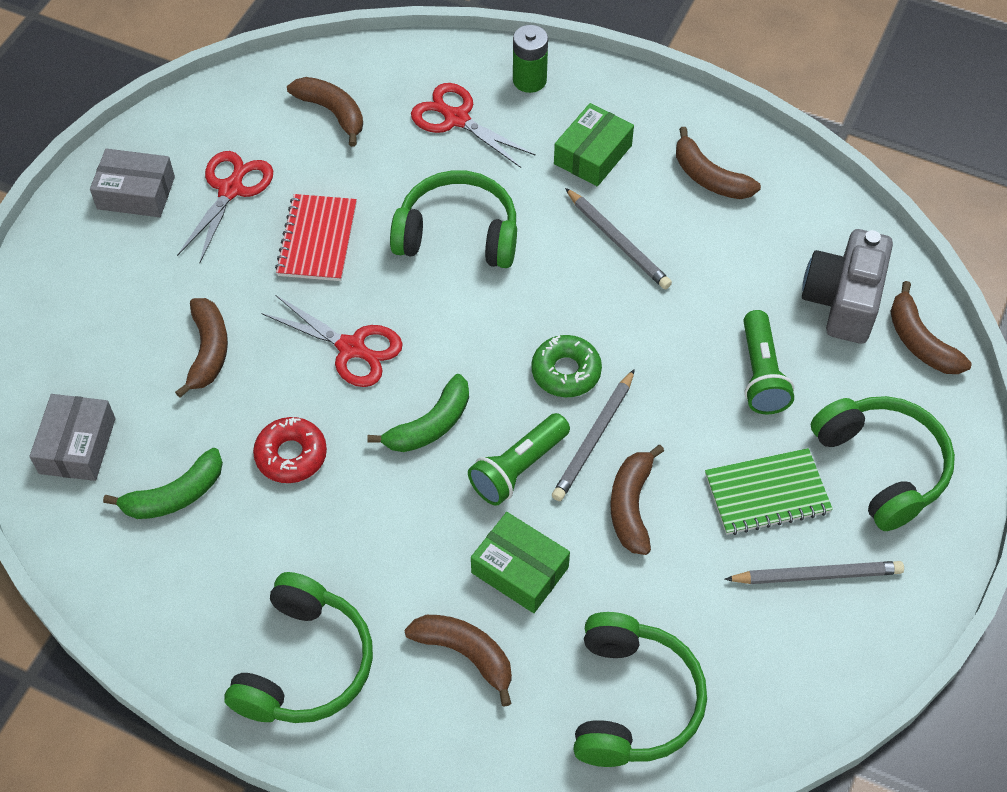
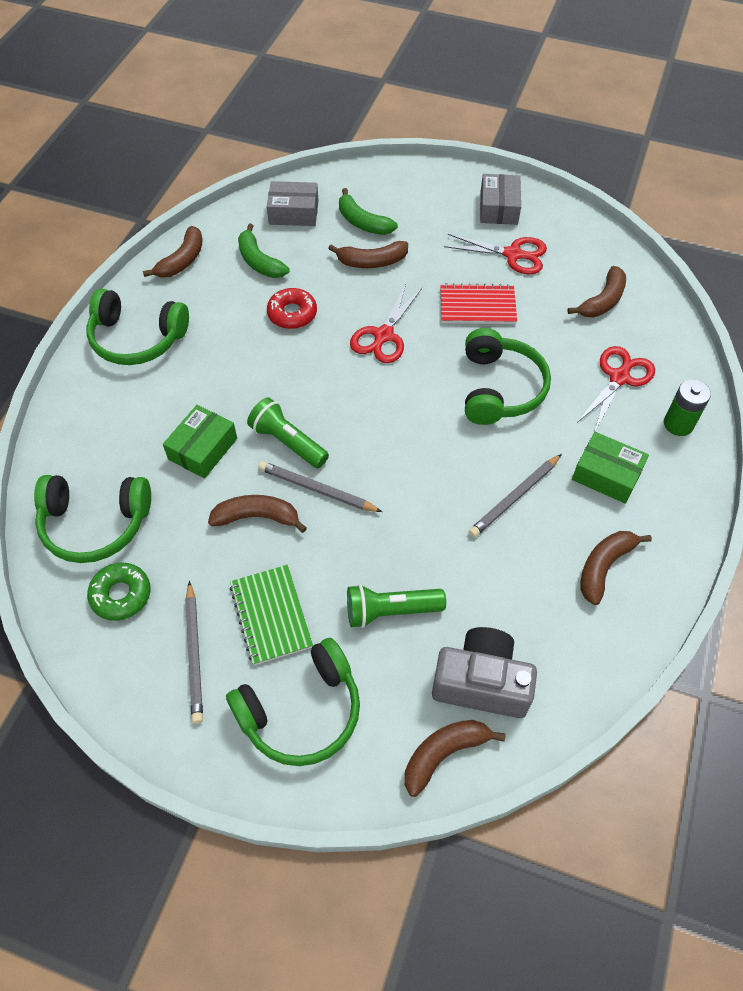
camera: 85 degrees right, 0 degrees up
green banana [367,374,469,452] -> green banana moved to [339,188,398,235]
brown banana [404,615,512,707] -> brown banana moved to [143,226,203,278]
green donut [531,335,602,397] -> green donut moved to [87,562,150,621]

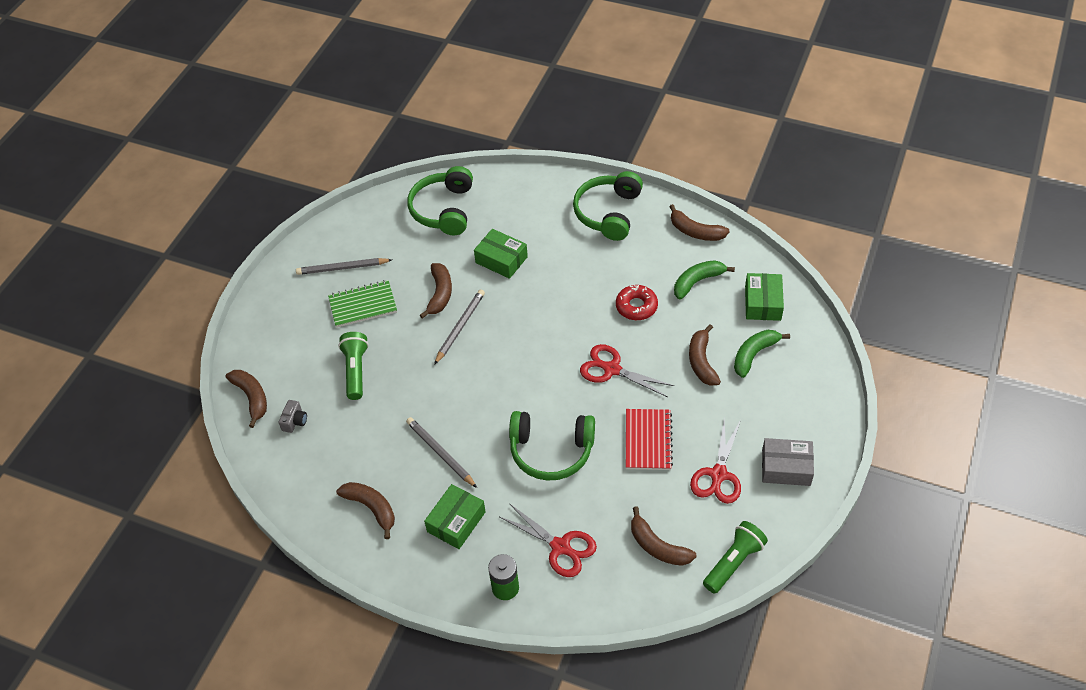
camera: 95 degrees right, 5 degrees down
green donut [87,562,150,621] -> none
green headphones [226,638,360,766] -> none
green flashlight [247,397,329,468] -> green flashlight moved to [703,521,768,594]
grey box [267,181,318,226] -> green box [745,273,784,321]
grey camera [432,627,537,718] -> grey camera [279,400,307,433], size x0.44

